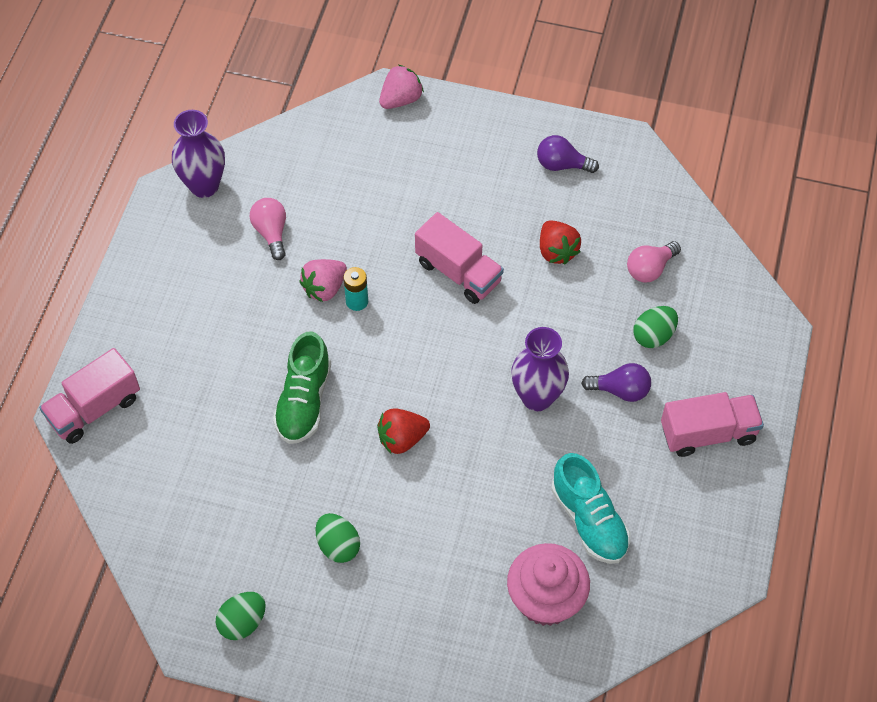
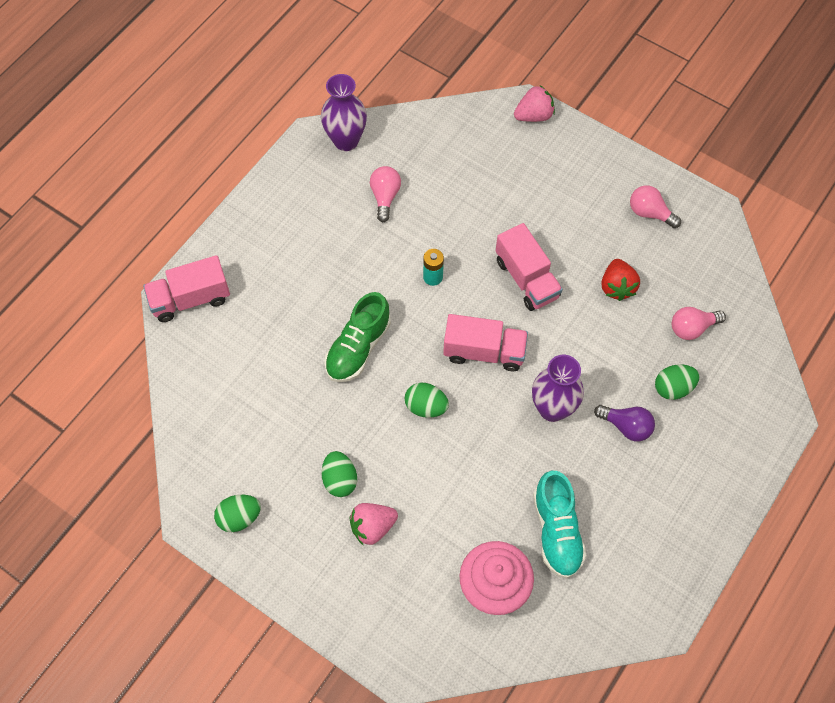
camera: 20 degrees right, 5 degrees up
pink strawberry [299,259,347,302] -> pink strawberry moved to [349,503,398,546]
red strawberry [377,408,430,454] -> green egg [405,383,449,418]
purple light bulb [537,135,599,173] -> pink light bulb [630,185,681,228]
pink truck [661,392,764,457] -> pink truck moved to [443,314,528,372]

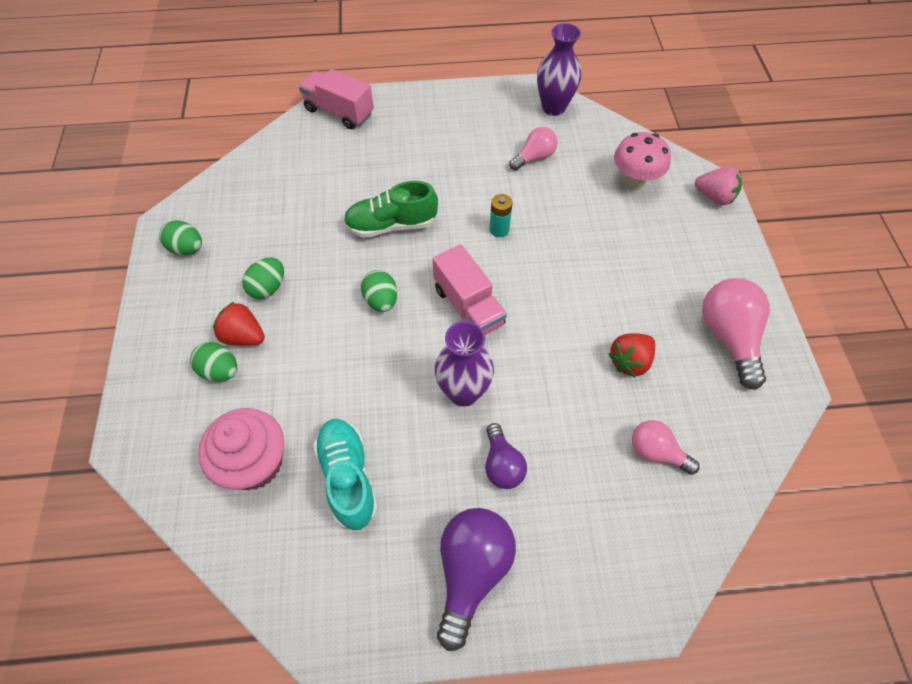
camera: 50 degrees right, 5 degrees down
pink strawberry [349,503,398,546] -> red strawberry [213,302,265,345]
pink truck [496,223,563,311] -> none
turquoise shoe [533,471,587,578] -> turquoise shoe turned 120 degrees clockwise [313,419,378,530]
pink light bulb [630,185,681,228] -> pink light bulb [702,278,770,390], size x1.66
green egg [655,365,700,400] -> green egg moved to [190,342,237,382]
none -> purple light bulb [437,508,516,651]
none -> pink mushroom [614,132,671,190]

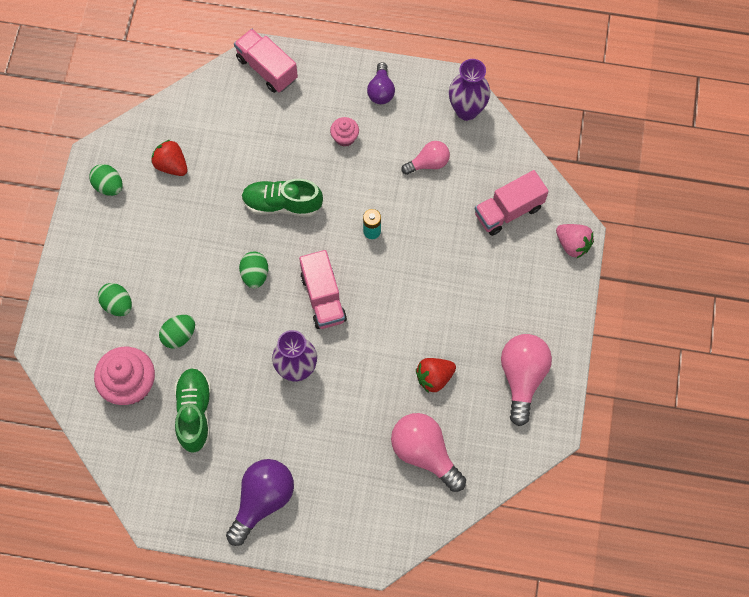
camera: 15 degrees right, 10 degrees up
red strawberry [213,302,265,345] -> red strawberry moved to [151,140,188,176]
green egg [242,257,284,299] -> green egg moved to [159,315,195,349]
turquoise shoe [313,419,378,530] -> green shoe [174,368,211,453]
purple light bulb [485,423,527,489] -> purple light bulb moved to [367,62,395,104]
pink mushroom [614,132,671,190] -> pink truck [475,170,549,236]
pink light bulb [632,420,700,475] -> pink light bulb [391,413,466,492], size x1.66
none -> pink cupcake [330,117,359,147]

